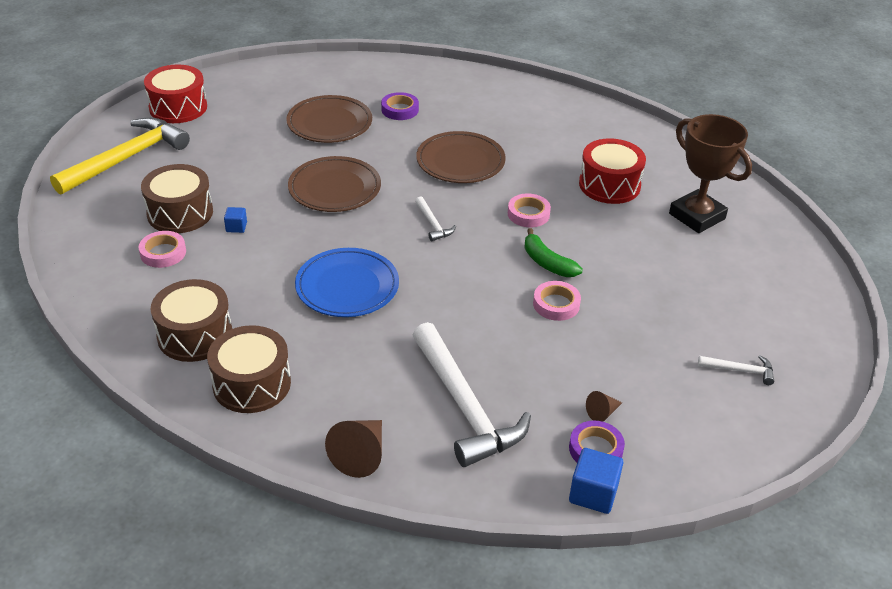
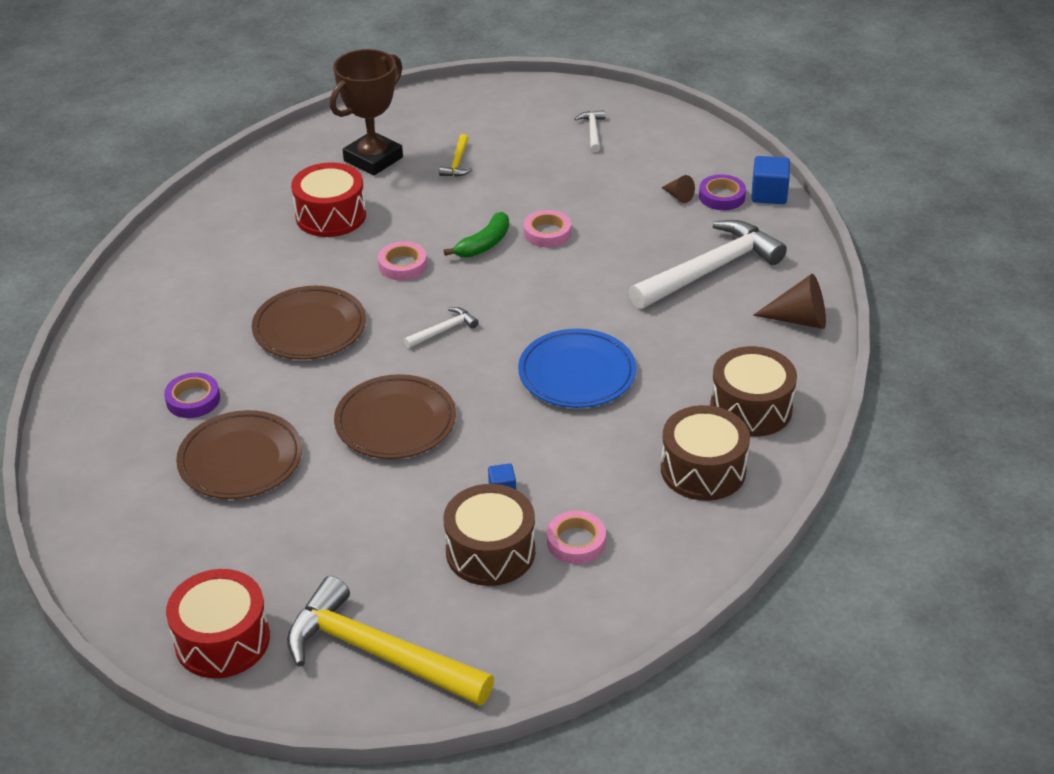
camera: 100 degrees left, 0 degrees up
none -> yellow hammer [439,134,472,177]

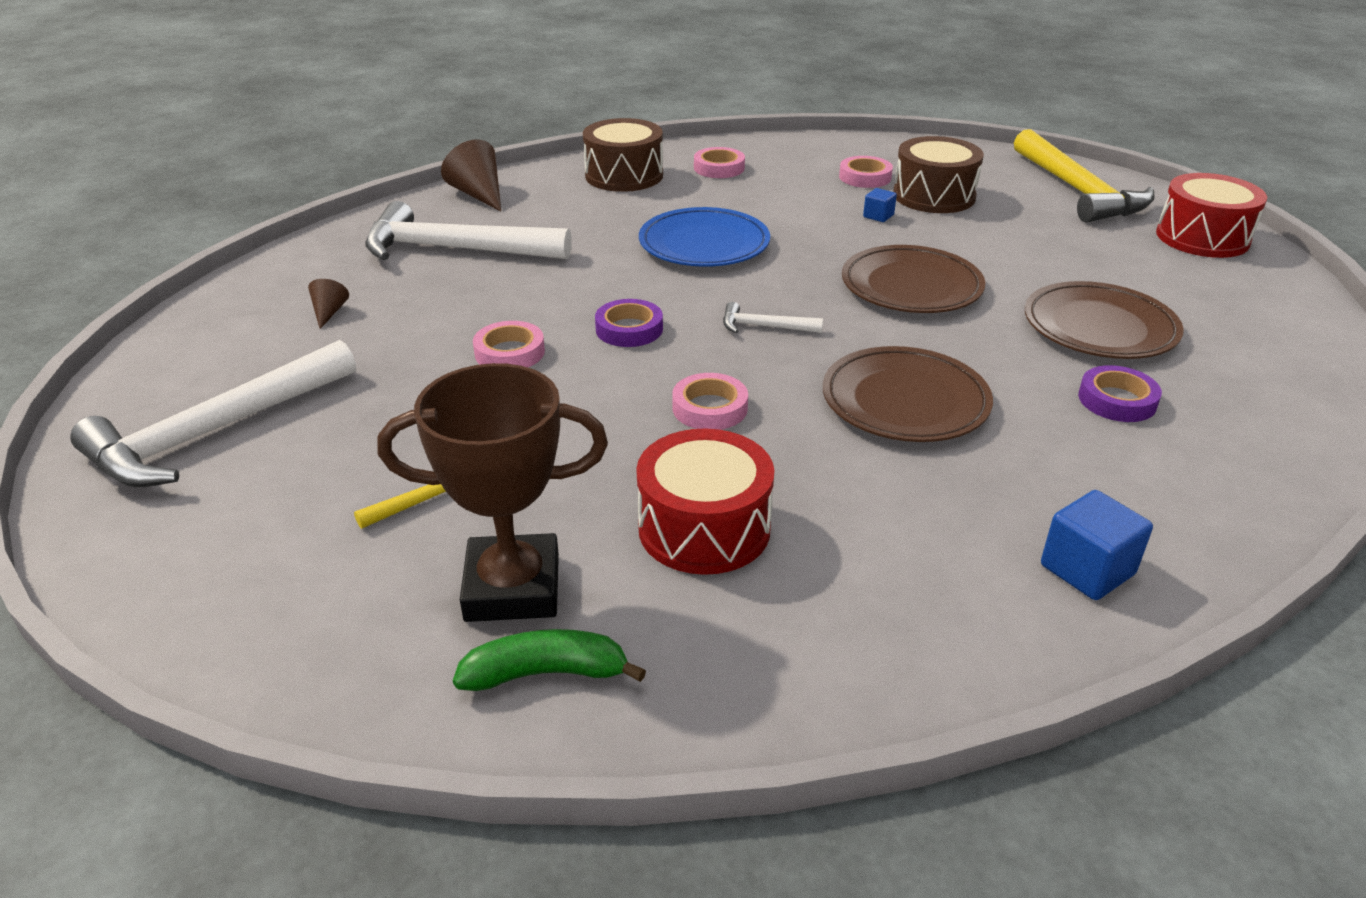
camera: 135 degrees left, 5 degrees down
green banana [444,212,509,258] -> green banana moved to [453,629,646,691]
white hammer [575,110,605,152] -> white hammer [70,340,356,487], size x2.31
brown drum [661,405,750,501] -> pink tape [694,147,745,178]
purple tape [699,174,746,210] -> purple tape moved to [595,299,663,347]
blue cube [751,156,790,204] -> blue cube moved to [1041,490,1153,600]

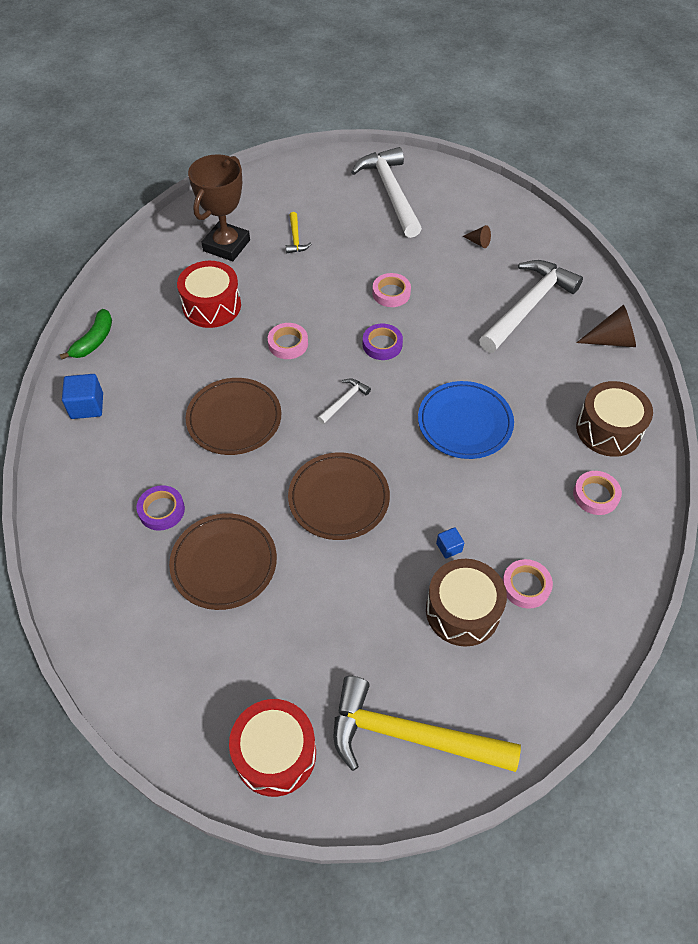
camera: 120 degrees right, 20 degrees up
green banana [453,629,646,691] -> green banana moved to [60,309,112,359]

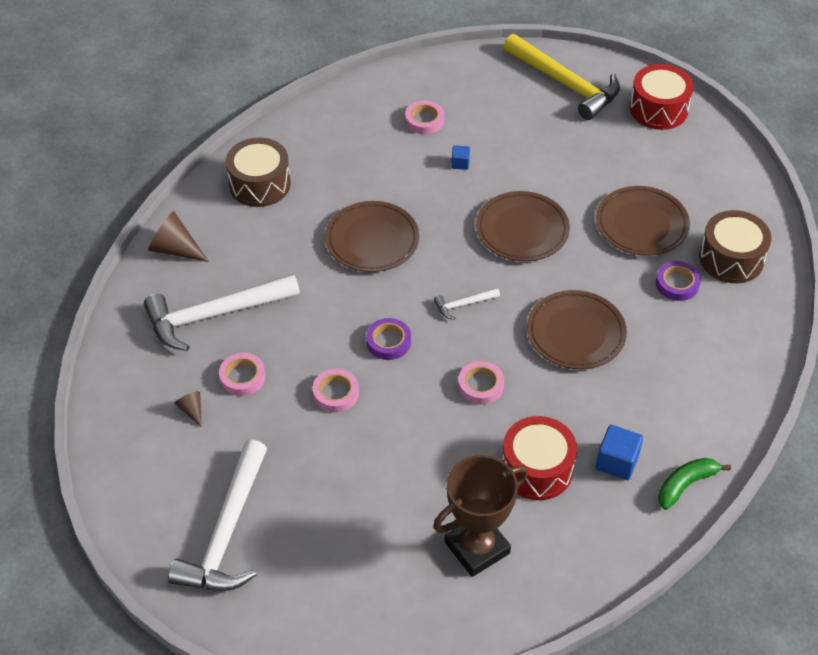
camera: 150 degrees left, 5 degrees down
blue cube [62,374,103,419] -> blue cube moved to [596,425,643,480]
yellow hammer [286,212,311,253] -> none
blue plate [418,381,514,459] -> brown plate [325,201,419,272]
brown drum [426,559,507,647] -> brown drum moved to [699,210,772,283]
pink tape [573,471,622,515] -> pink tape moved to [219,353,266,396]

